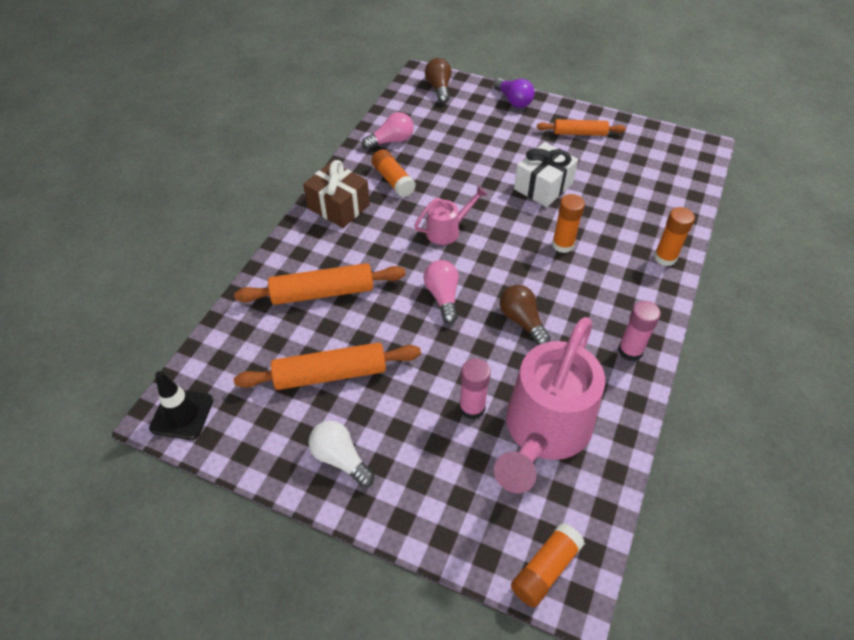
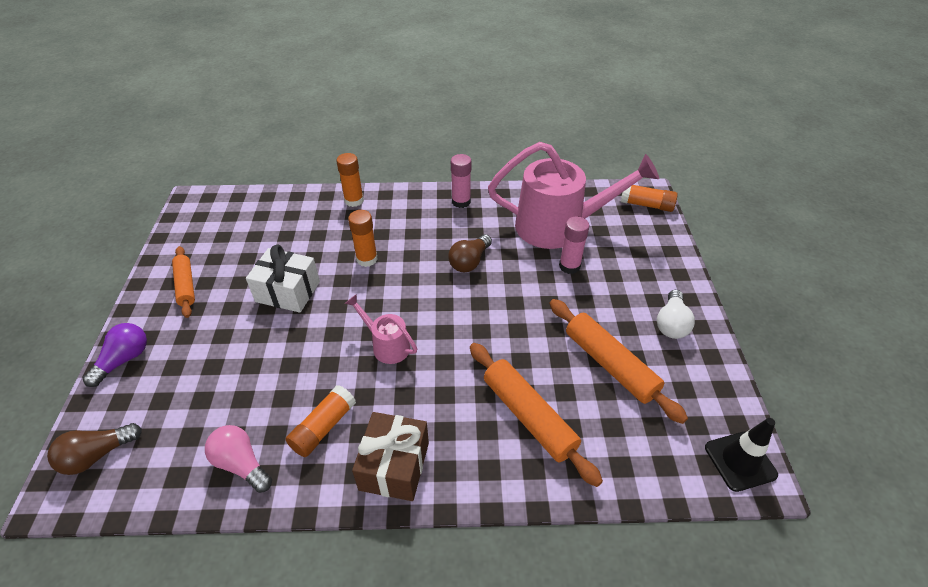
camera: 115 degrees left, 5 degrees down
pink light bulb [424,260,459,324] -> none

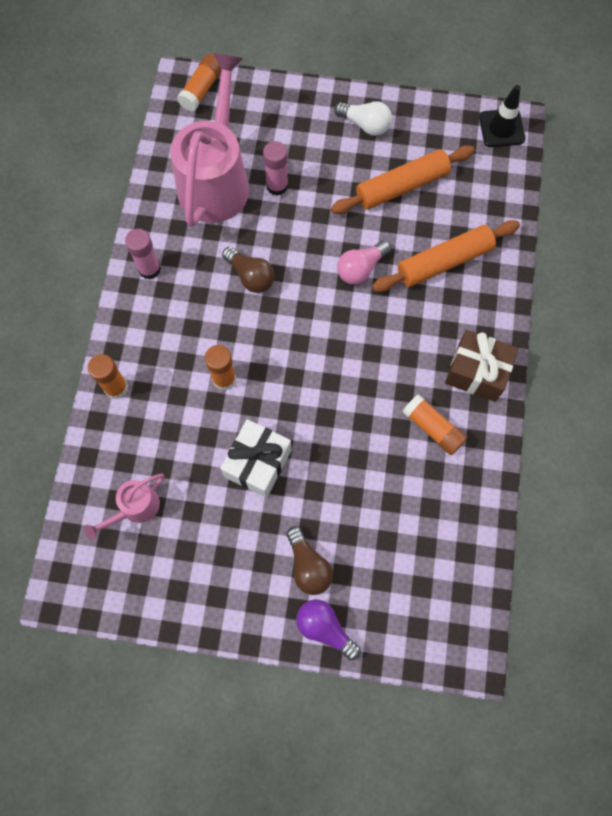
camera: 80 degrees left, 25 degrees up
brown light bulb [47,423,142,475] -> brown light bulb moved to [286,526,333,595]
orange rolling pin [172,246,195,318] -> none
pink light bulb [205,425,272,493] -> pink light bulb moved to [337,240,391,285]
pink watering can [345,294,417,364] -> pink watering can moved to [84,473,164,540]

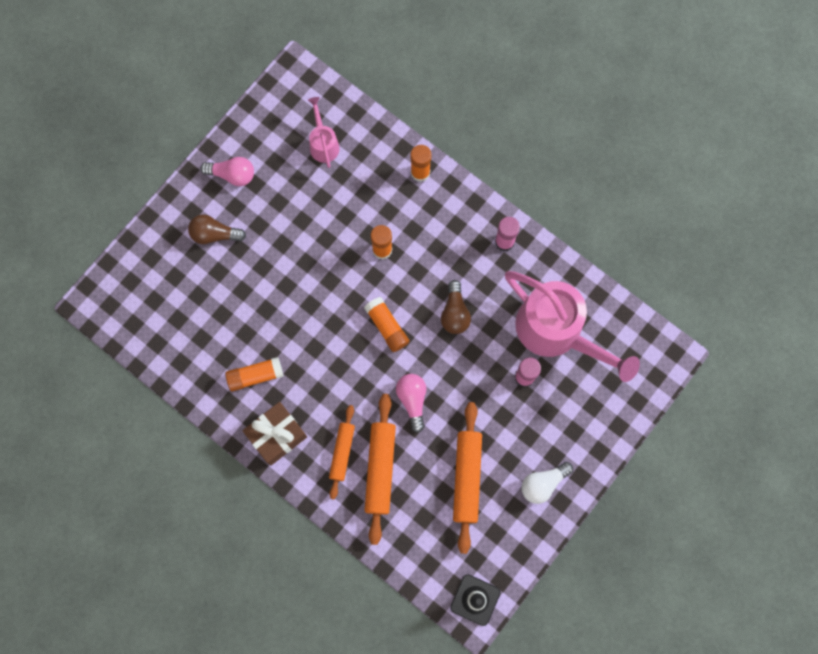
camera: 120 degrees right, 5 degrees up
orange glue stick [177,54,222,112] -> orange glue stick moved to [364,297,410,352]
white gift [220,419,292,498] -> none
brown light bulb [222,247,275,293] -> brown light bulb turned 75 degrees counterclockwise [441,280,471,334]
purple light bulb [296,599,361,660] -> none
none -> pink light bulb [200,157,254,186]
none -> orange rolling pin [329,405,355,499]

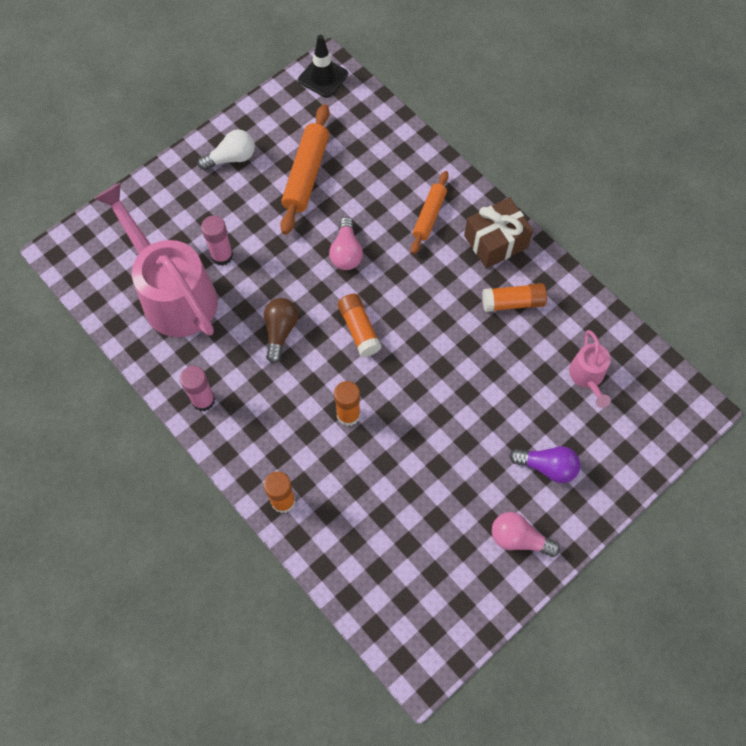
camera: 170 degrees left, 10 degrees down
brown light bulb [188,214,246,244] -> purple light bulb [509,446,580,483]
pink watering can [308,97,340,168] -> pink watering can moved to [569,330,611,408]
orange rolling pin [365,394,396,545] -> none

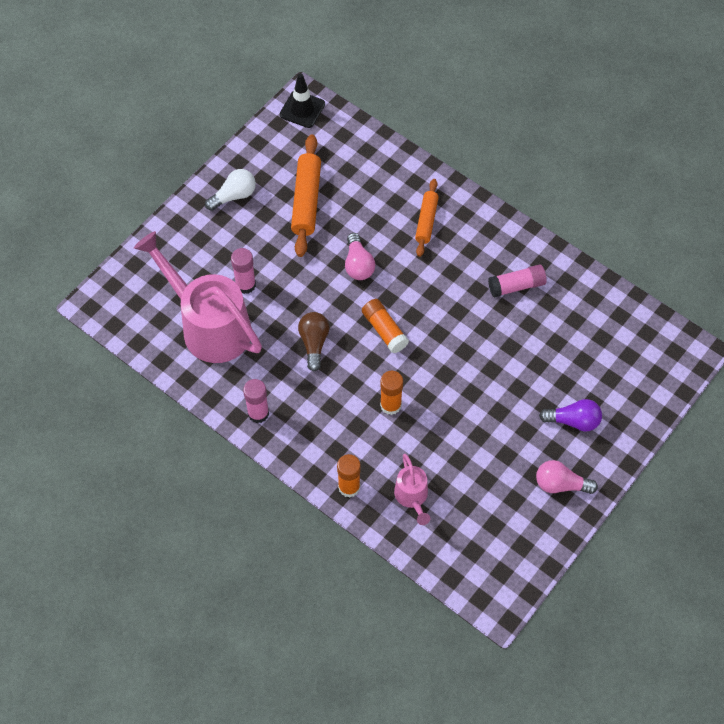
camera: 10 degrees left, 5 degrees down
brown gift [464,197,533,268] -> none
orange glue stick [482,283,547,312] -> pink glue stick [488,265,547,298]
pink watering can [569,330,611,408] -> pink watering can moved to [394,454,430,525]

